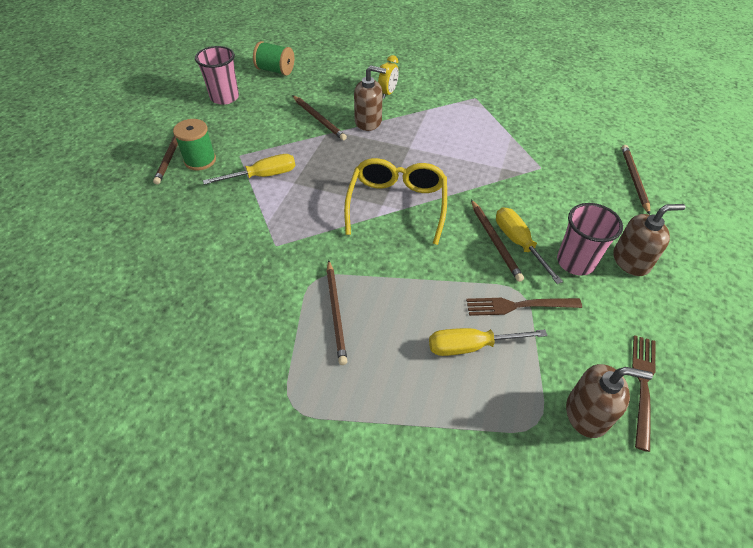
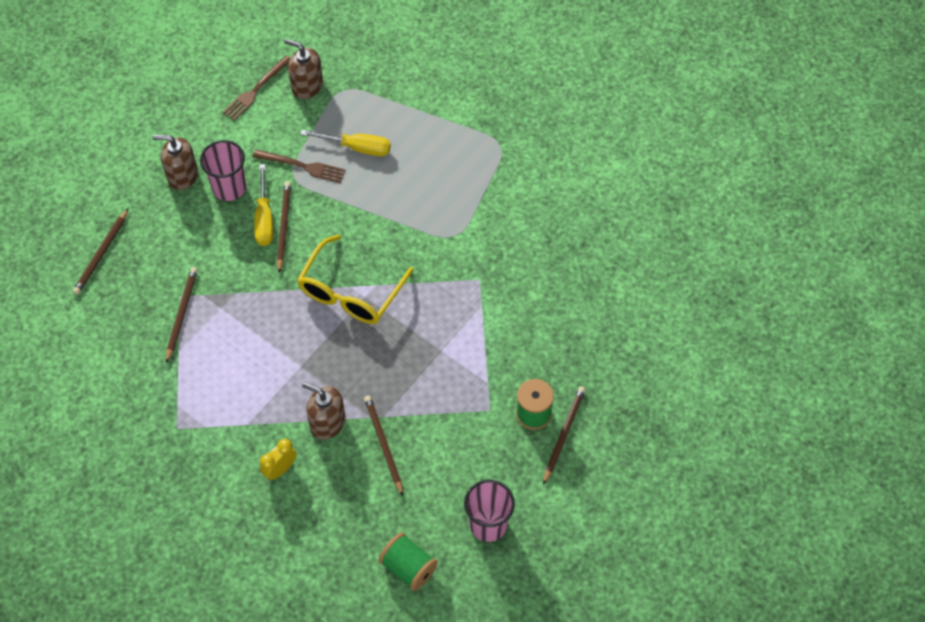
camera: 160 degrees left, 10 degrees up
yellow screwdriver [203,154,295,185] -> none
brown pencil [327,260,347,365] -> brown pencil moved to [166,267,198,363]

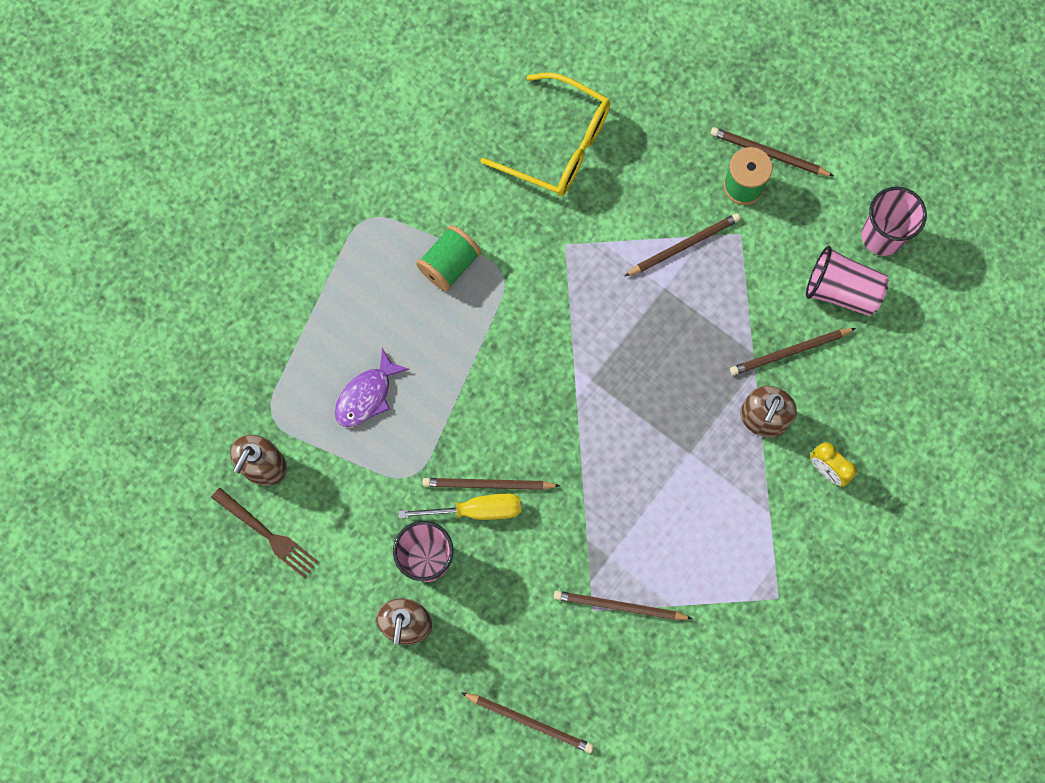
camera: 90 degrees left, 15 degrees up
brown fork [253,149,346,183] -> none
yellow glasses [297,235,413,324] -> yellow glasses moved to [480,72,610,196]
yellow screwdriver [300,130,391,156] -> purple fish [335,348,410,427]
green spool [379,533,438,591] -> green spool moved to [416,225,481,291]
none -> brown pencil [625,213,741,276]
none -> pink cup [806,246,889,316]

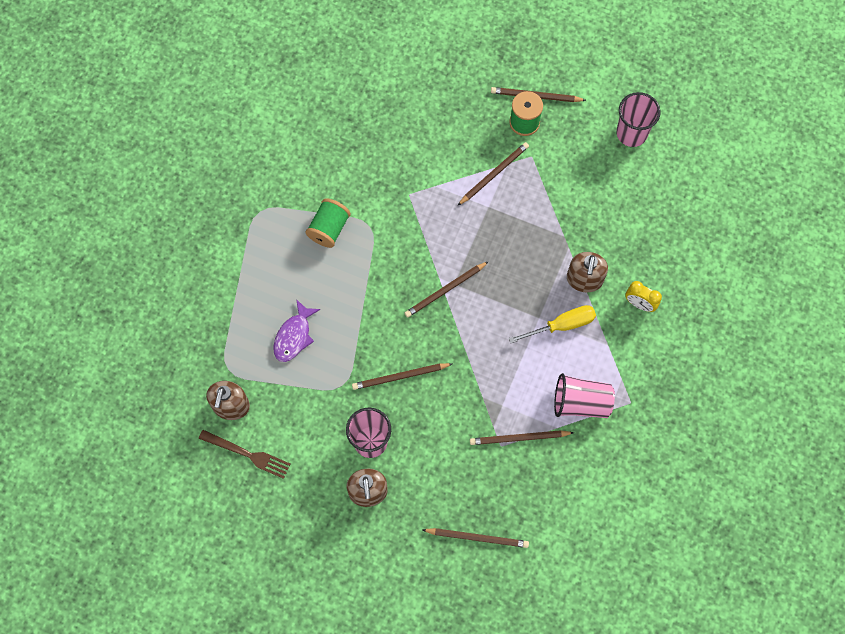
camera: 15 degrees left, 5 degrees down
yellow screwdriver [398,494,522,520] -> yellow screwdriver moved to [509,305,596,343]
yellow glasses [480,72,610,196] -> none
brown pencil [730,328,856,375] -> brown pencil moved to [405,261,489,318]
pink cup [806,246,889,316] -> pink cup moved to [554,373,615,418]

